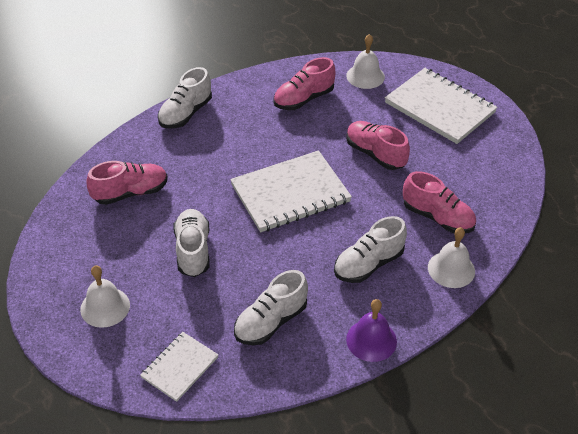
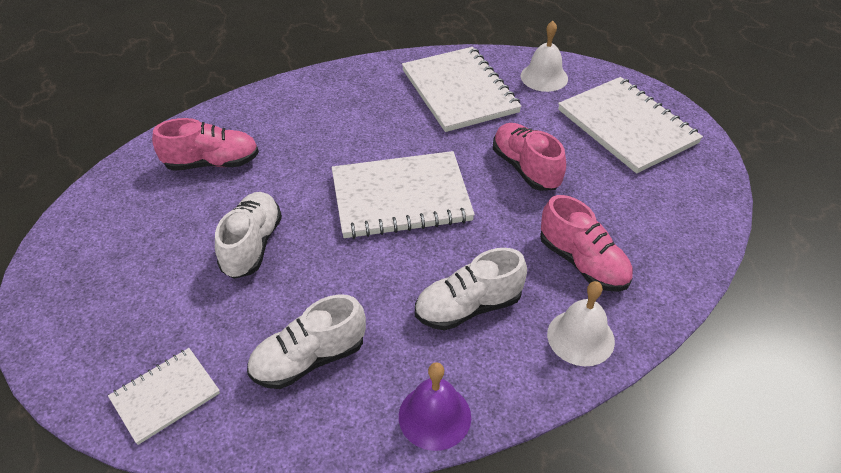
camera: 15 degrees right, 0 degrees up
white bell [80,265,130,328] -> none
white shoe [158,67,212,129] -> none
pink shoe [273,57,335,110] -> white notebook [402,47,522,132]

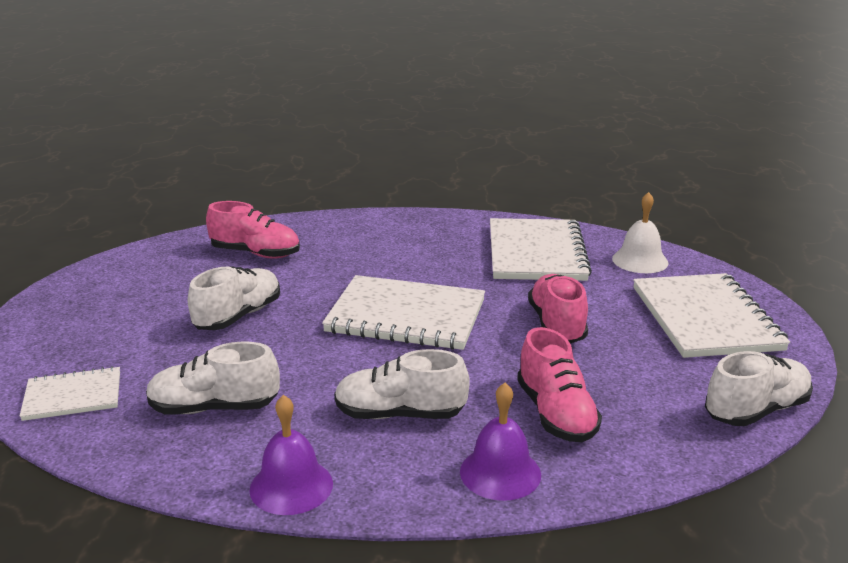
camera: 25 degrees right, 20 degrees down
white bell [547,281,615,366] -> purple bell [460,383,541,501]
none -> white shoe [705,351,813,426]

